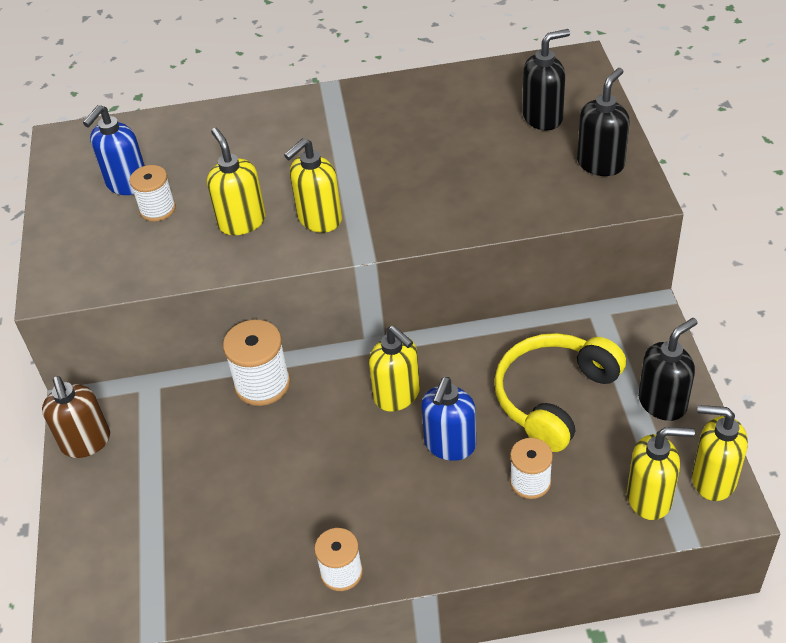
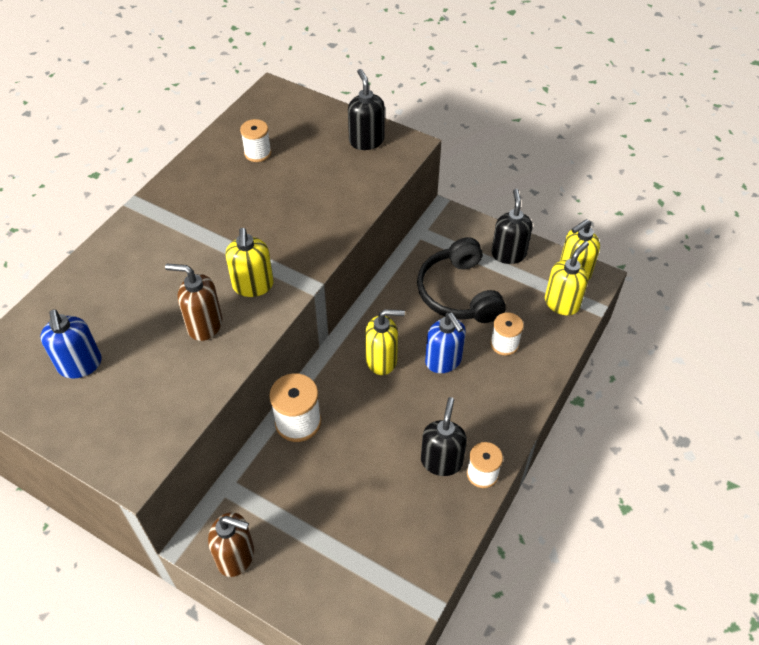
camera: 55 degrees left, 5 degrees up
white spool [130,165,176,222] -> white spool moved to [240,119,271,162]
yellow soap dispenser [207,128,266,235] -> brown soap dispenser [165,263,222,341]
yellow headphones [494,333,626,452] -> black headphones [417,237,506,323]
black soap dispenser [522,29,570,130] -> black soap dispenser moved to [421,397,467,476]

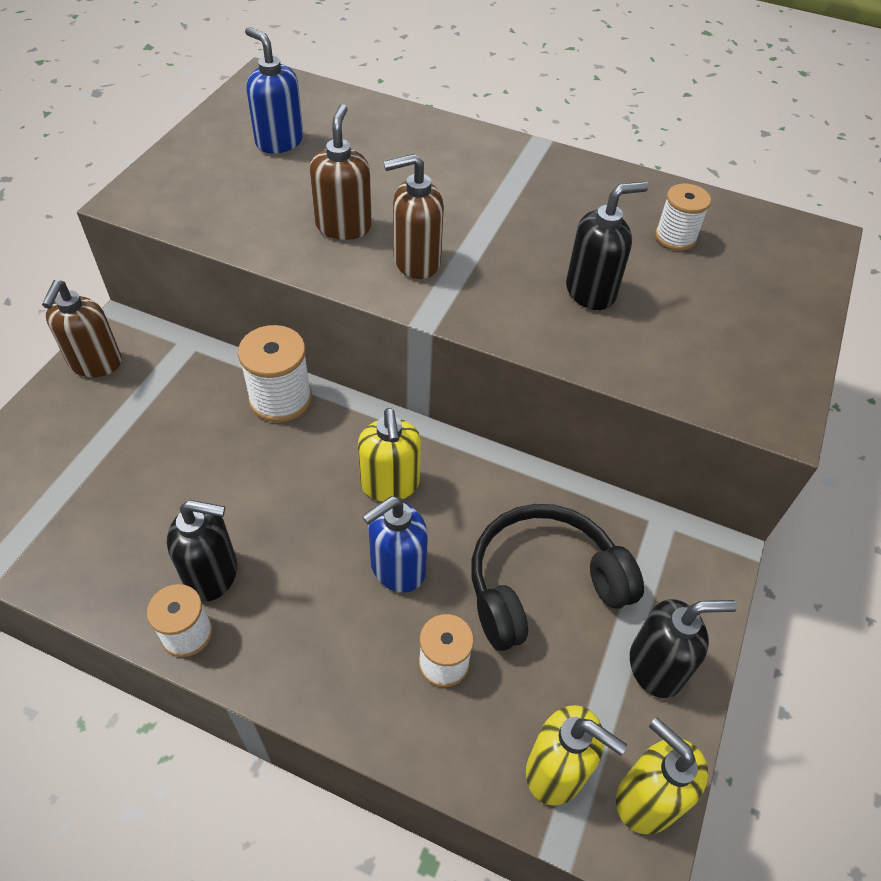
camera: 80 degrees right, 0 degrees up
blue soap dispenser [40,309,102,379] -> blue soap dispenser turned 75 degrees clockwise [245,27,303,154]
yellow soap dispenser [225,228,274,297] -> brown soap dispenser [383,154,444,279]
black soap dispenser [348,69,385,150] -> black soap dispenser moved to [566,181,648,310]

